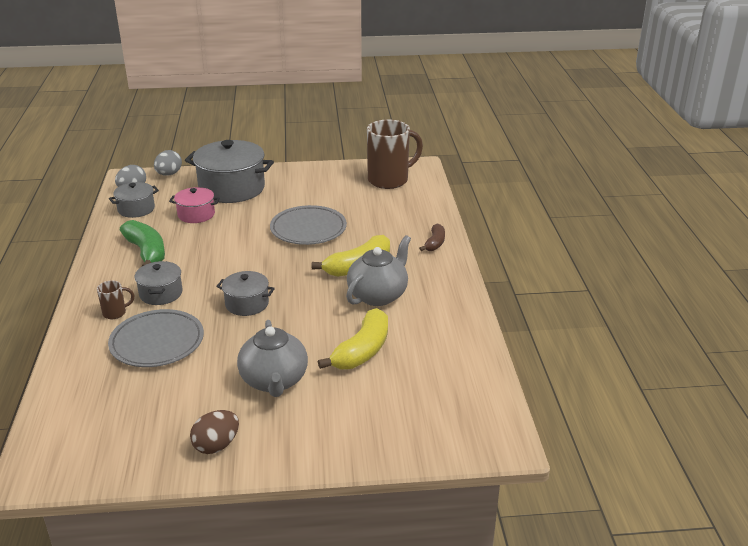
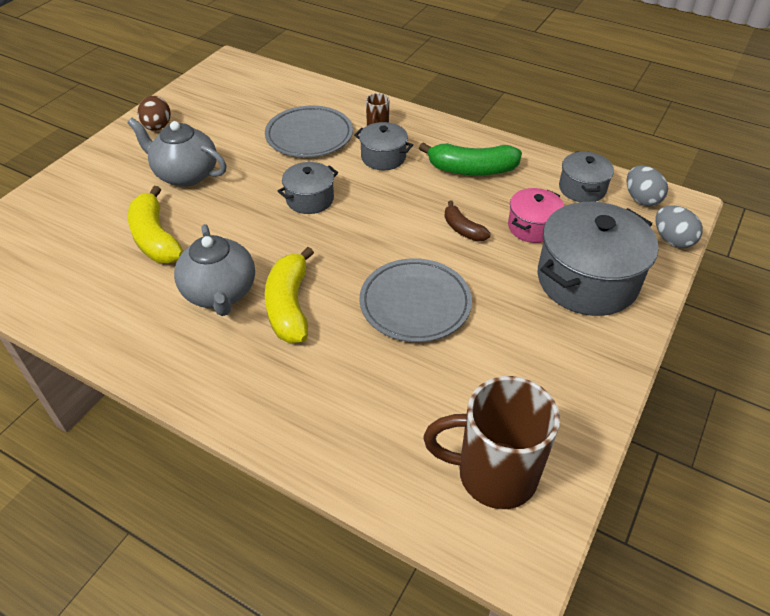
camera: 125 degrees right, 15 degrees up
brown mug [367,120,423,189] -> brown mug turned 90 degrees clockwise [423,376,560,509]
brown banana [419,223,445,251] -> brown banana moved to [444,201,491,241]

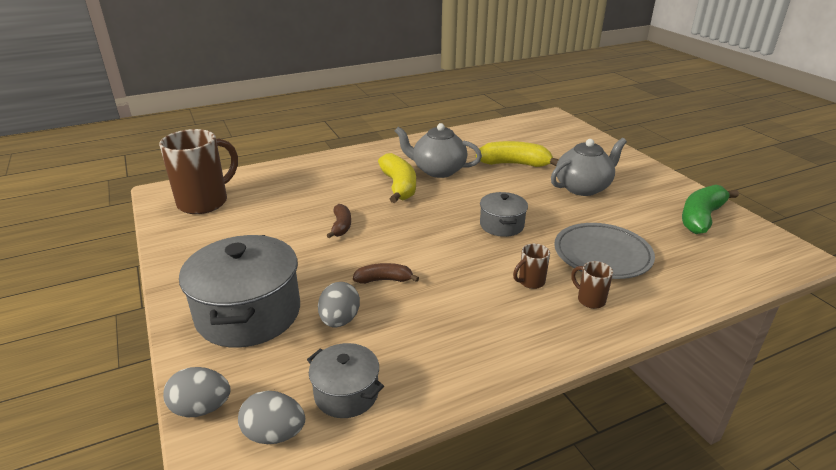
camera: 125 degrees right, 15 degrees down
brown egg [138,96,171,131] -> none
yellow banana [265,247,314,343] -> yellow banana turned 45 degrees clockwise [378,153,416,203]
grey pot [354,122,413,170] -> brown mug [513,244,550,289]
grey plate [359,258,472,342] -> brown banana [326,204,351,238]
green banana [419,143,522,176] -> green banana moved to [682,185,739,234]
pink pot [508,188,564,243] -> grey egg [318,282,360,327]

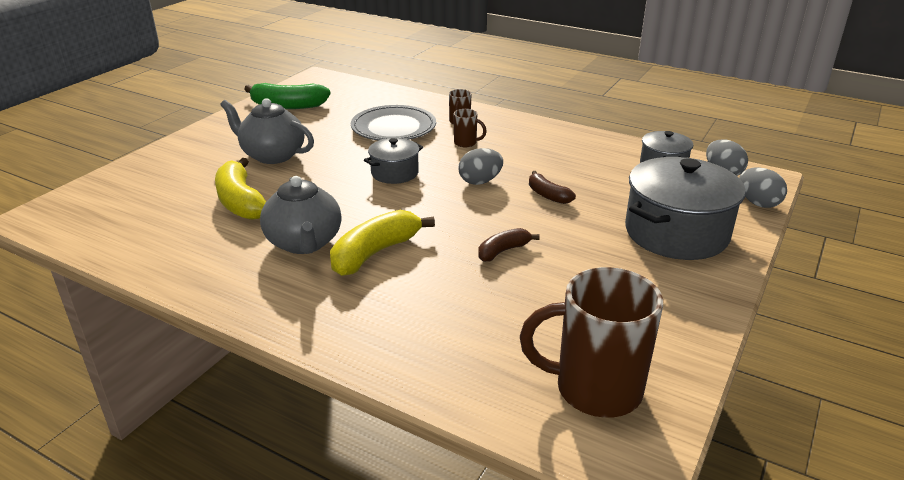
camera: 125 degrees left, 0 degrees up
grey egg [318,282,360,327] -> grey egg moved to [459,148,503,185]

